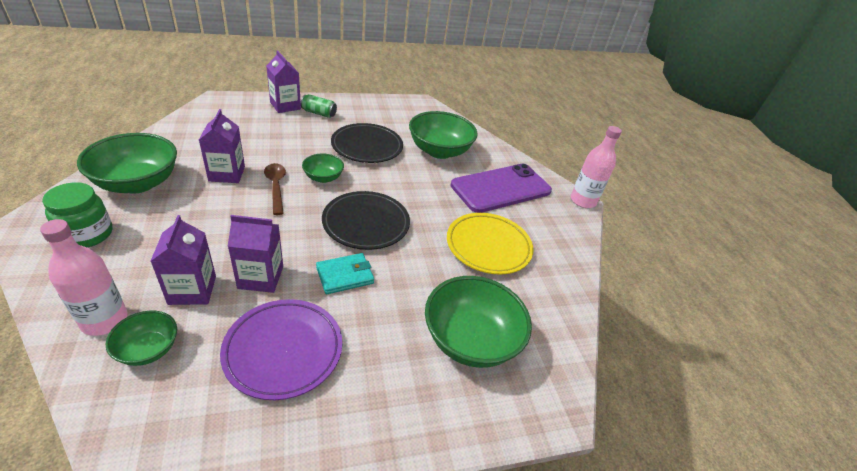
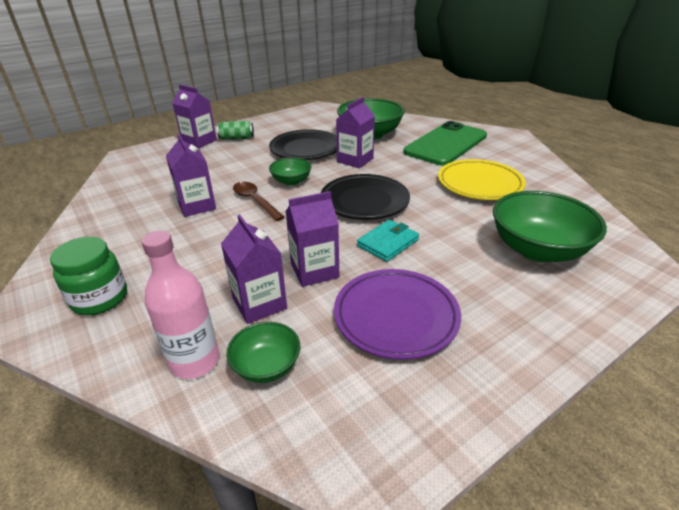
camera: 15 degrees left, 5 degrees down
green bowl [77,133,177,194] -> none
purple phone [451,164,552,213] -> green phone [403,121,487,166]
pink bottle [571,126,622,208] -> none
none -> purple carton [336,97,375,168]

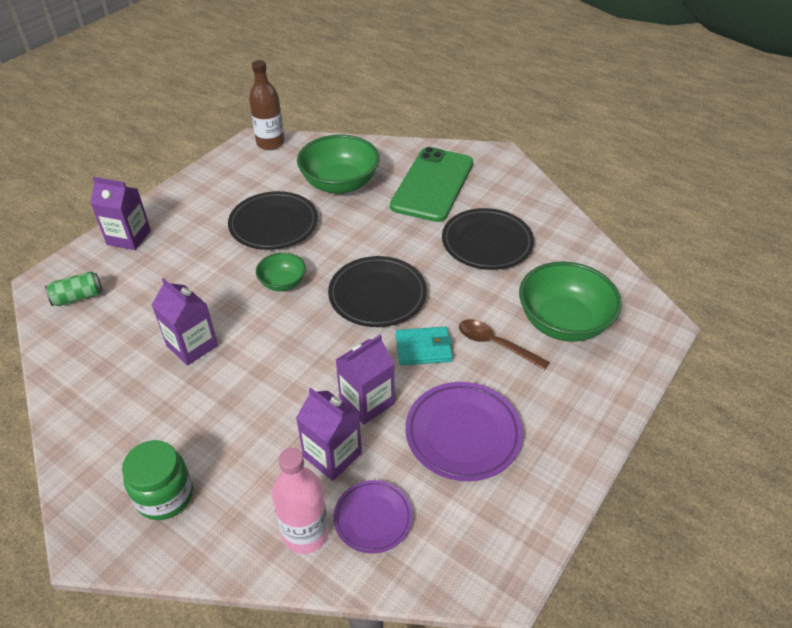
camera: 20 degrees left, 10 degrees up
green can [217,121,254,140] -> green can moved to [45,272,103,306]
green bowl [226,322,301,383] -> purple plate [334,480,412,554]
brown spoon [233,182,284,221] -> brown spoon moved to [459,319,550,370]
purple carton [336,97,375,168] -> none
turquoise wallet [357,220,419,262] -> turquoise wallet turned 60 degrees clockwise [396,327,453,365]
yellow plate [438,159,526,200] -> black plate [442,208,534,270]
none -> brown bottle [249,60,284,150]

